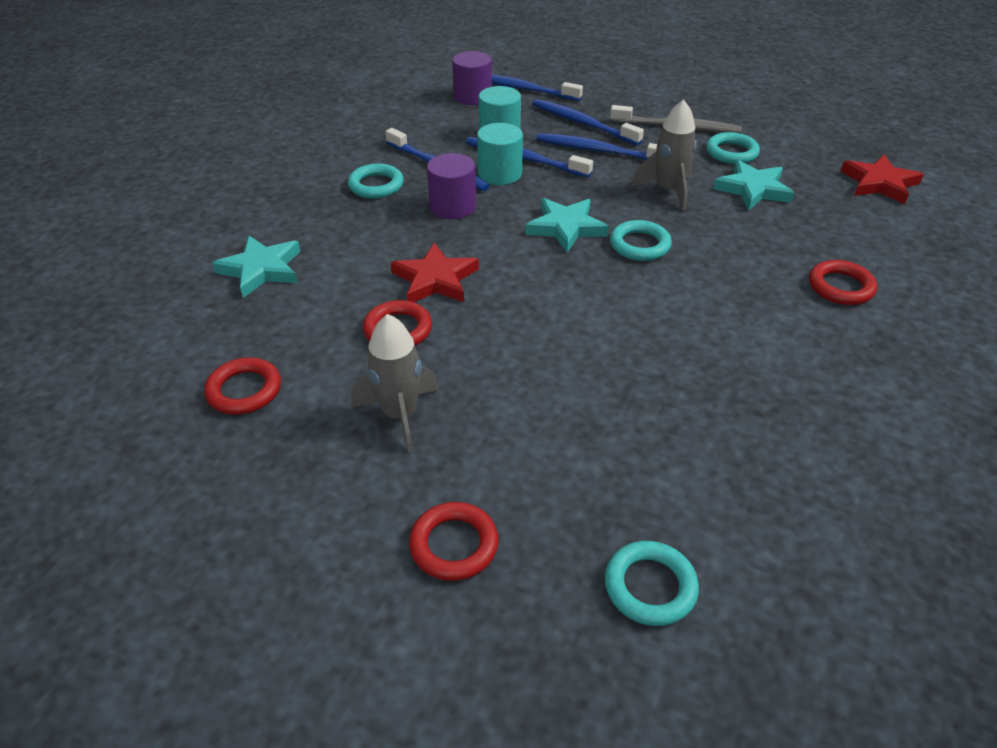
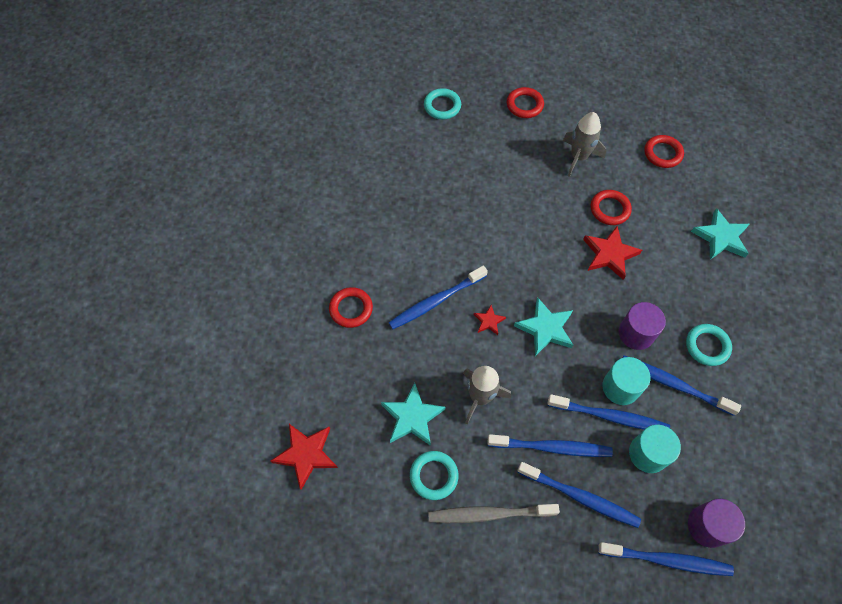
camera: 165 degrees right, 20 degrees up
turquoise ring [610,220,672,261] -> red star [474,305,506,335]
none -> blue toothbrush [389,266,488,329]

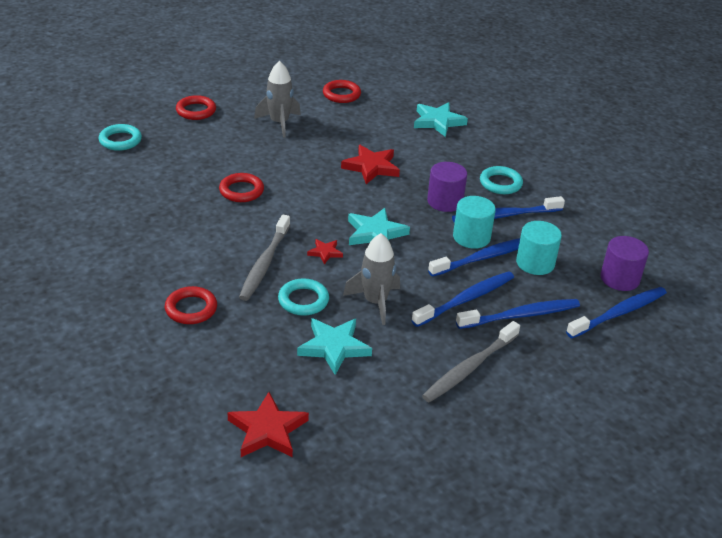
camera: 45 degrees left, 25 degrees down
blue toothbrush [389,266,488,329] -> grey toothbrush [239,214,290,301]
turquoise ring [410,451,458,500] -> turquoise ring moved to [278,278,329,316]
red ring [591,190,632,225] -> red ring moved to [219,173,264,202]

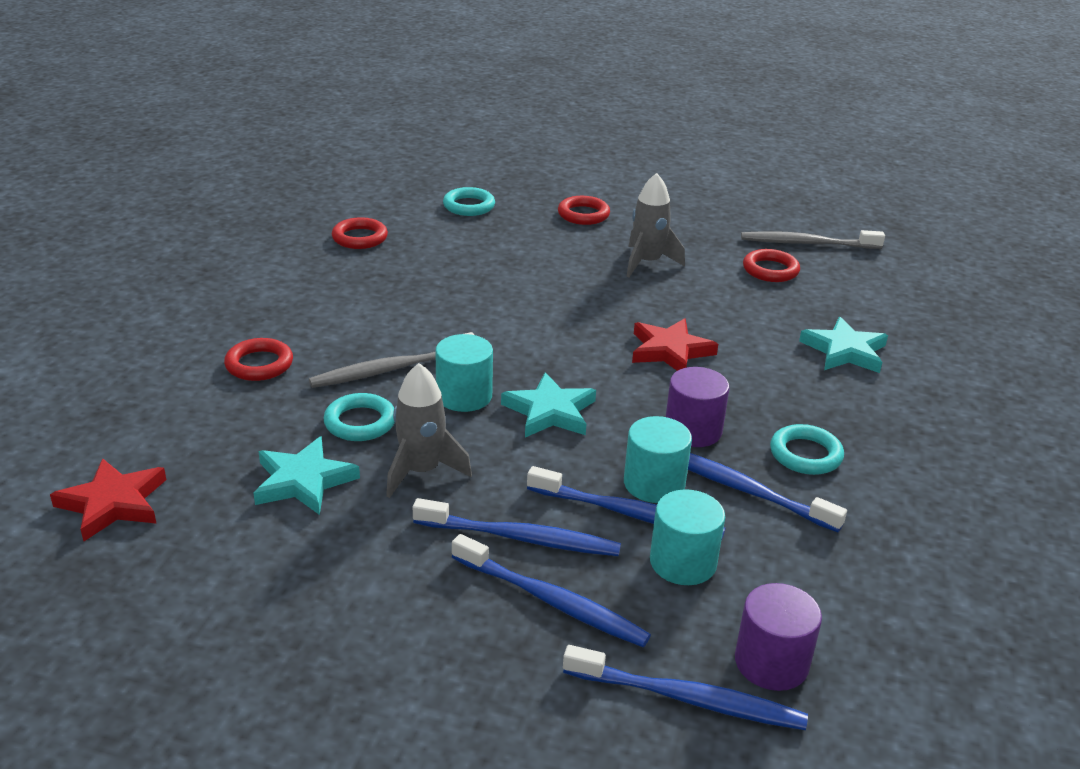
camera: 50 degrees right, 5 degrees down
red ring [219,173,264,202] -> red ring moved to [332,217,388,249]
red star [307,239,343,265] -> turquoise cylinder [435,334,493,412]
grey toothbrush [422,321,520,403] -> grey toothbrush moved to [741,230,885,249]

